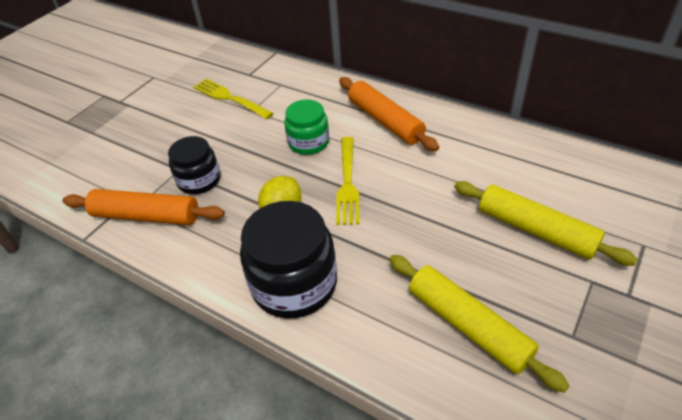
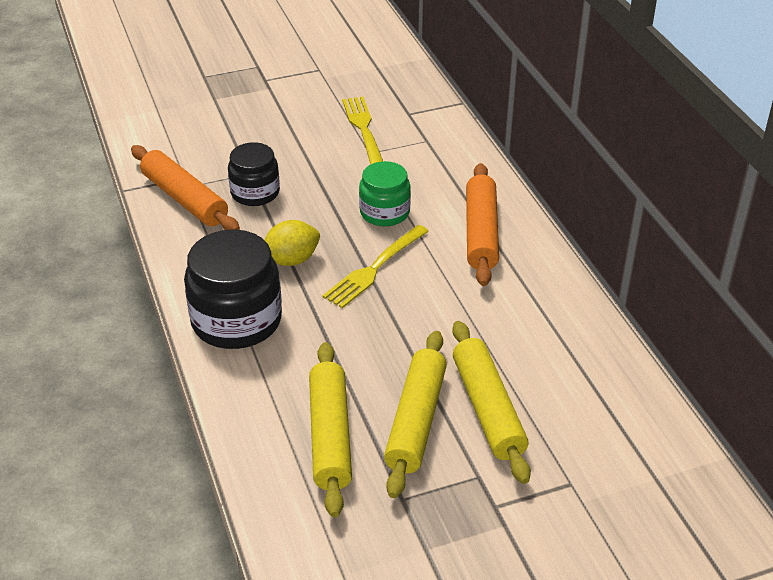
camera: 35 degrees right, 5 degrees down
none -> yellow rolling pin [384,331,447,498]

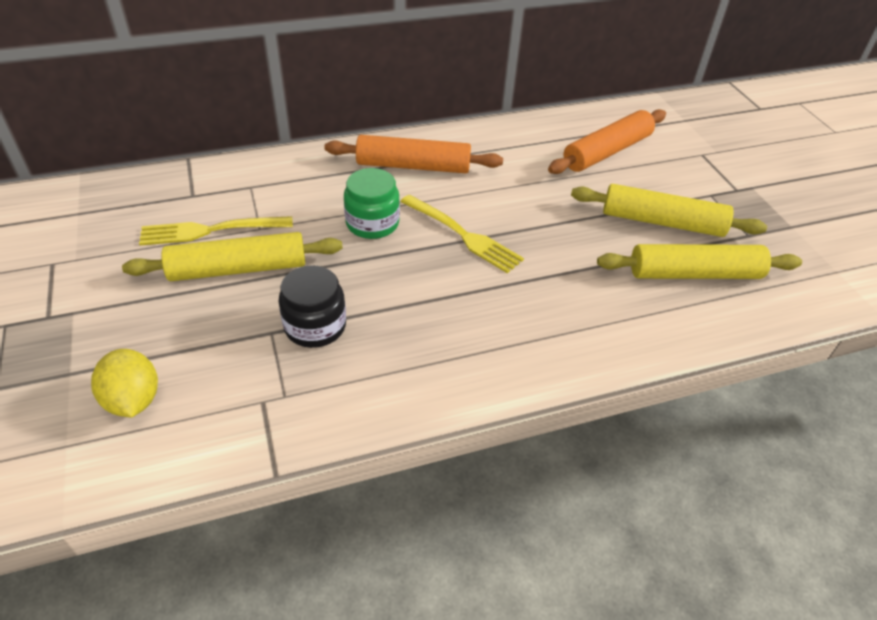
camera: 90 degrees left, 5 degrees up
orange rolling pin [131,145,240,230] -> orange rolling pin moved to [548,109,666,174]
black jar [184,229,282,349] -> none
yellow lemon [264,220,320,266] -> yellow lemon moved to [91,349,158,417]
yellow rolling pin [452,321,531,484] -> yellow rolling pin moved to [122,232,343,281]

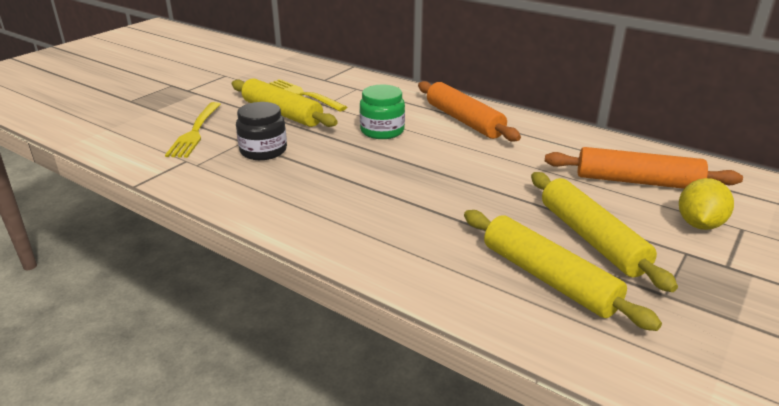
camera: 55 degrees right, 15 degrees down
yellow lemon [91,349,158,417] -> yellow lemon moved to [679,178,734,230]
yellow fork [400,195,524,274] -> yellow fork moved to [165,102,221,158]

